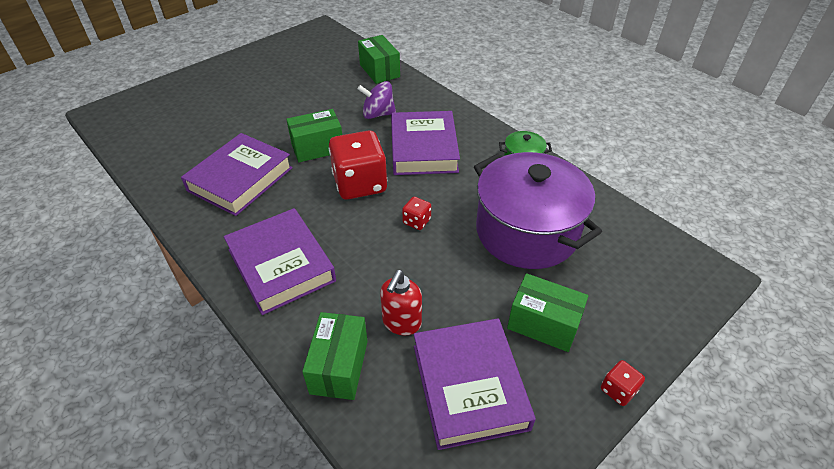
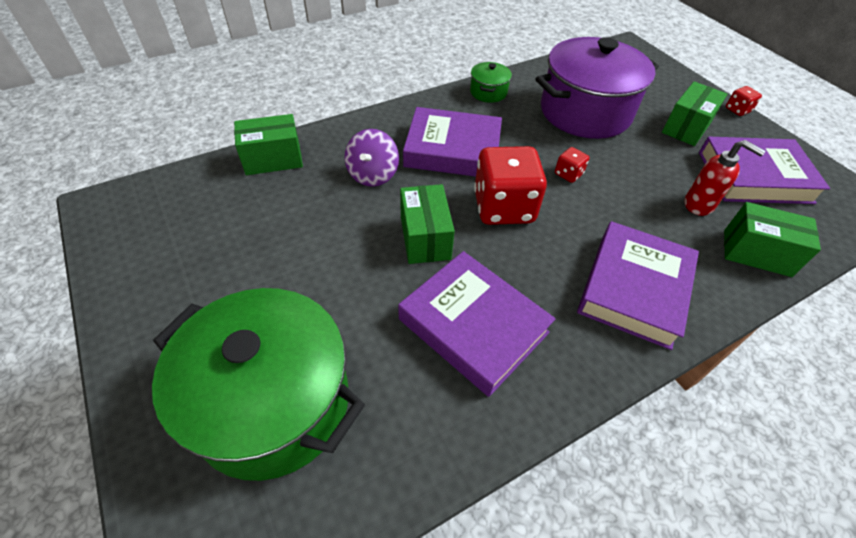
camera: 80 degrees left, 5 degrees up
purple book [224,208,336,315] -> purple book turned 45 degrees counterclockwise [577,221,699,350]
none -> green pot [152,288,365,481]

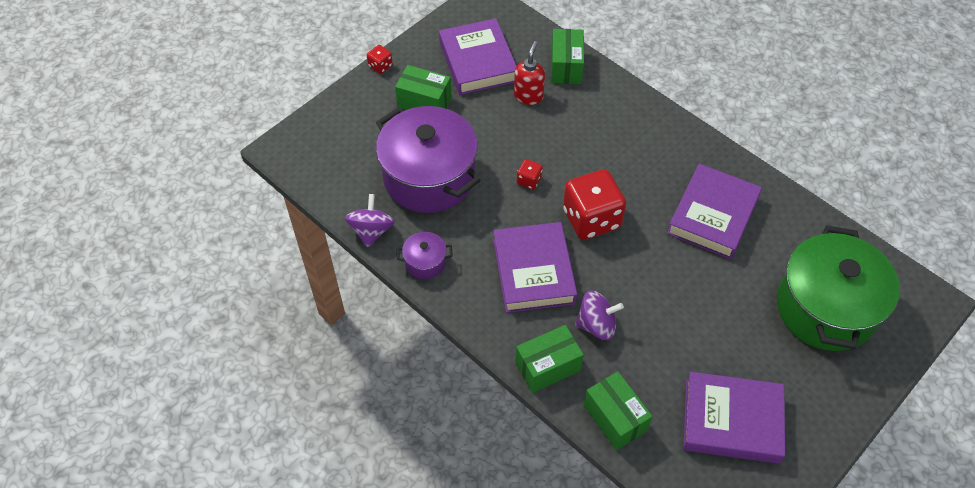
camera: 105 degrees left, 5 degrees up
green box [400,184,455,264] -> green box moved to [515,325,584,393]
green pot [470,62,512,103] -> purple pot [397,232,452,279]
purple book [577,221,699,350] -> purple book moved to [683,372,785,464]
none -> purple spinning top [345,194,395,247]

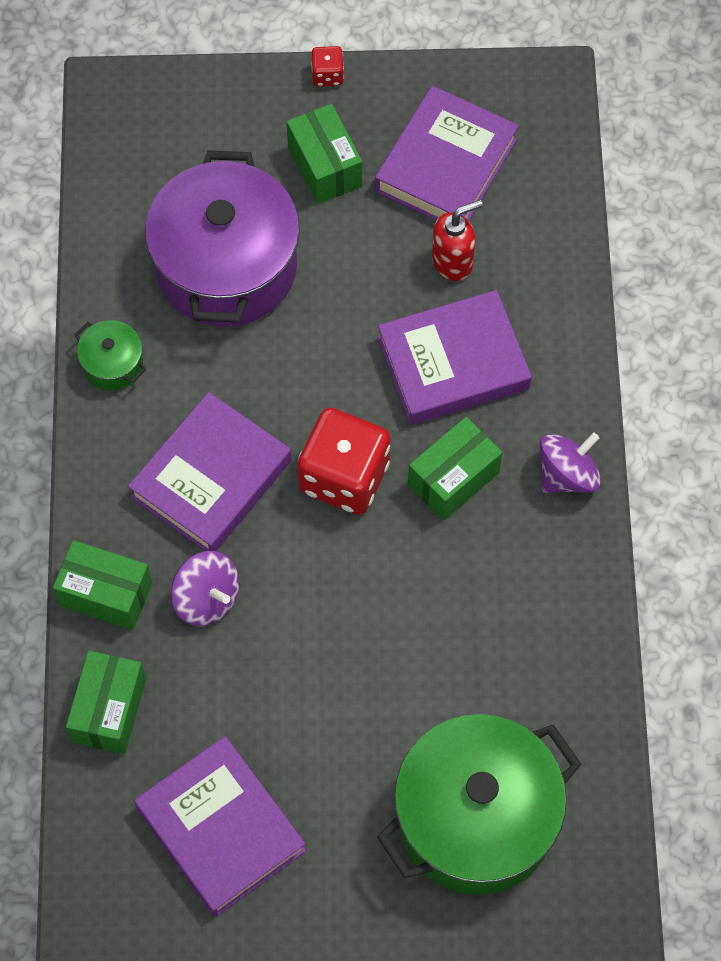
camera: 45 degrees right, 10 degrees up
purple spinning top [345,194,395,247] -> purple spinning top moved to [540,432,601,493]
purple pot [397,232,452,279] -> green pot [74,320,146,391]
red dice [517,159,543,190] -> none
green box [551,29,584,84] -> green box moved to [408,417,503,520]
purple book [667,164,762,260] -> purple book moved to [378,290,532,425]

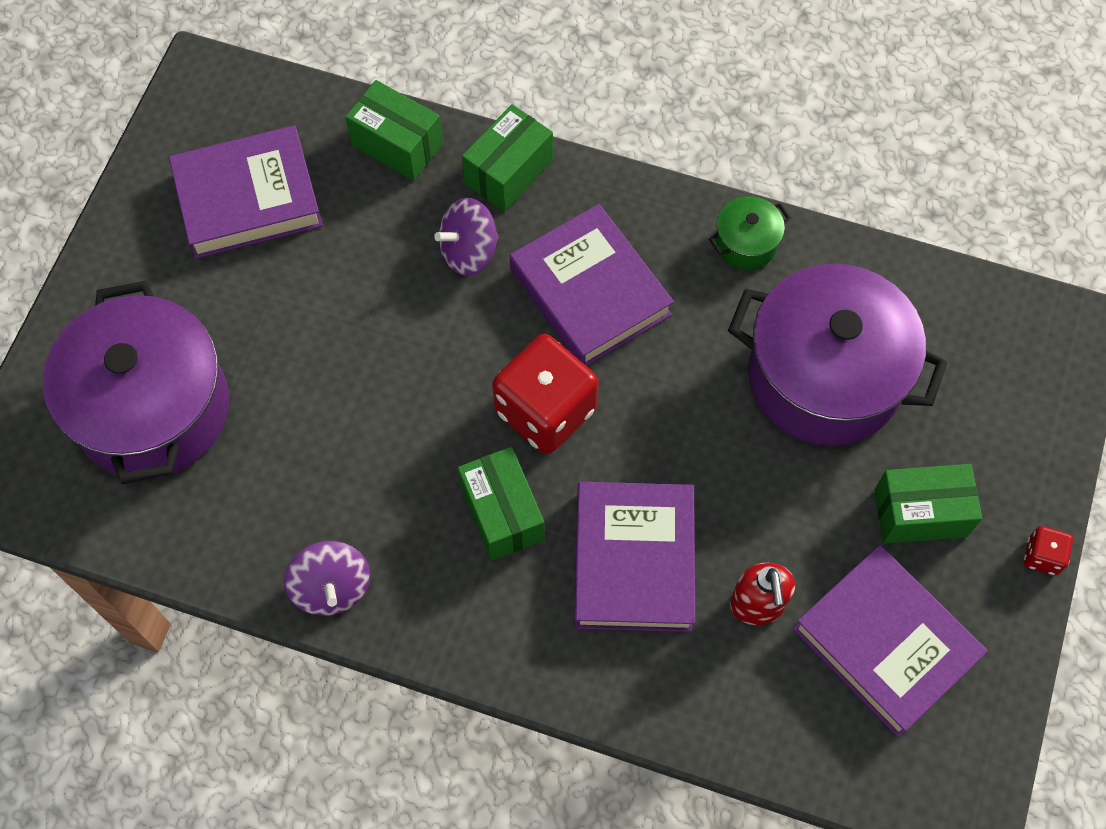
camera: 110 degrees right, 0 degrees up
green pot [377,714,582,895] -> purple pot [43,281,229,484]
purple spinning top [540,432,601,493] -> purple spinning top moved to [284,541,370,616]

